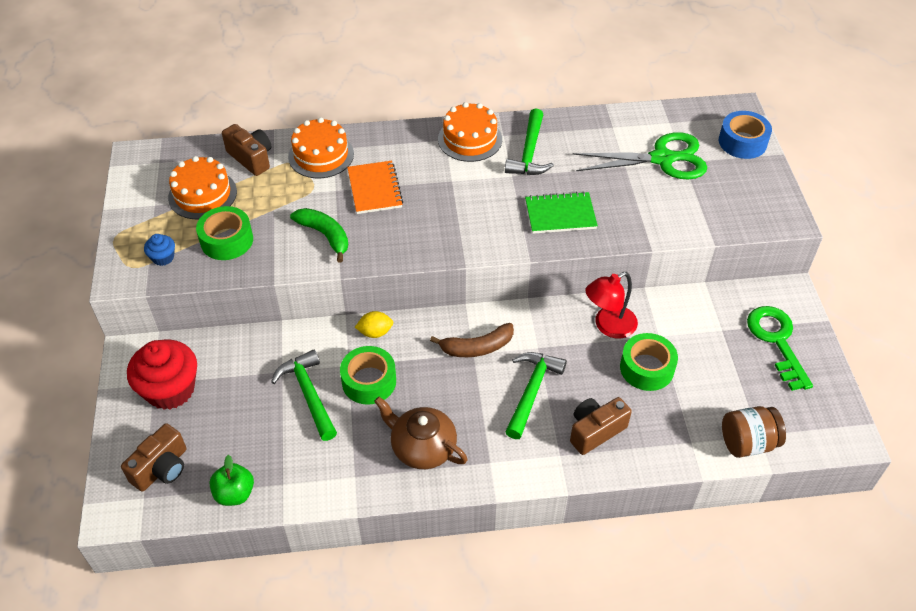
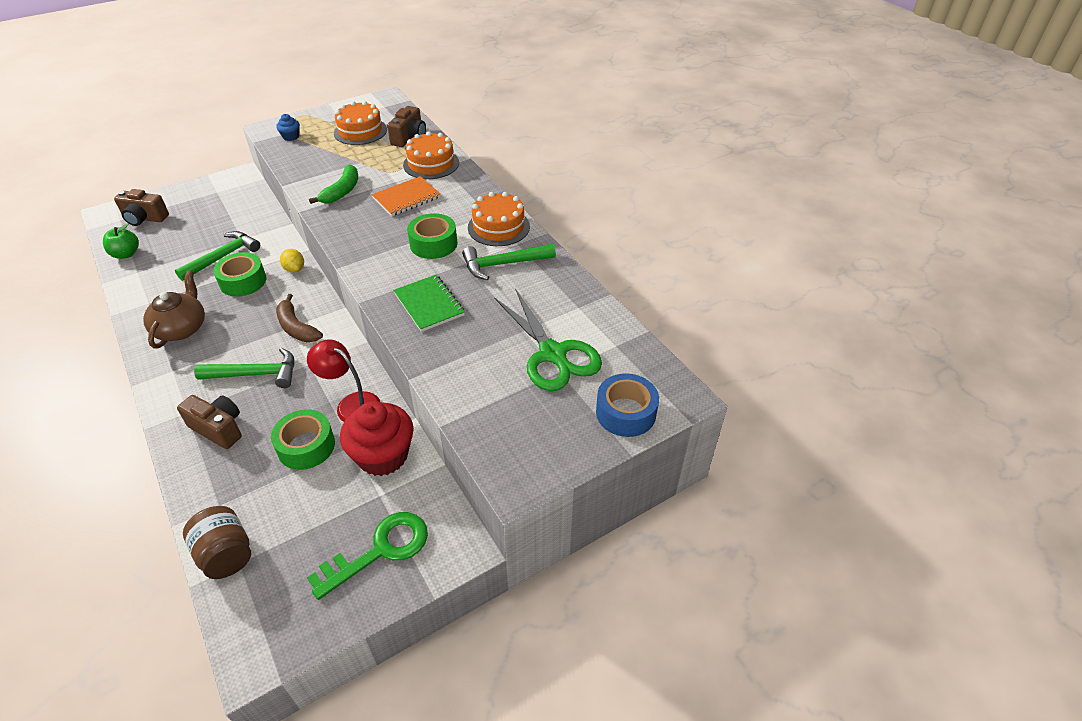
camera: 65 degrees right, 5 degrees down
red cupcake [127,340,197,410] -> red cupcake moved to [340,401,414,476]
green tape [196,206,253,260] -> green tape moved to [407,213,458,259]

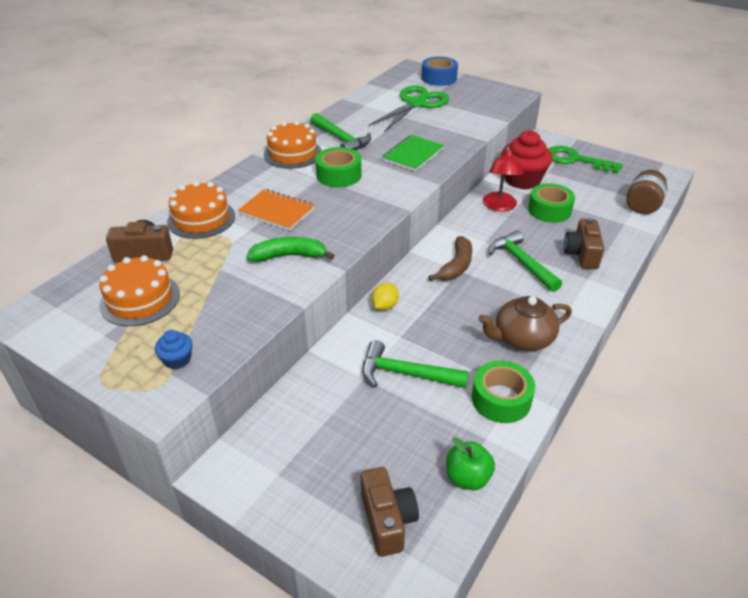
camera: 115 degrees left, 5 degrees down
green tape [213,252,266,297] -> green tape moved to [472,360,535,423]

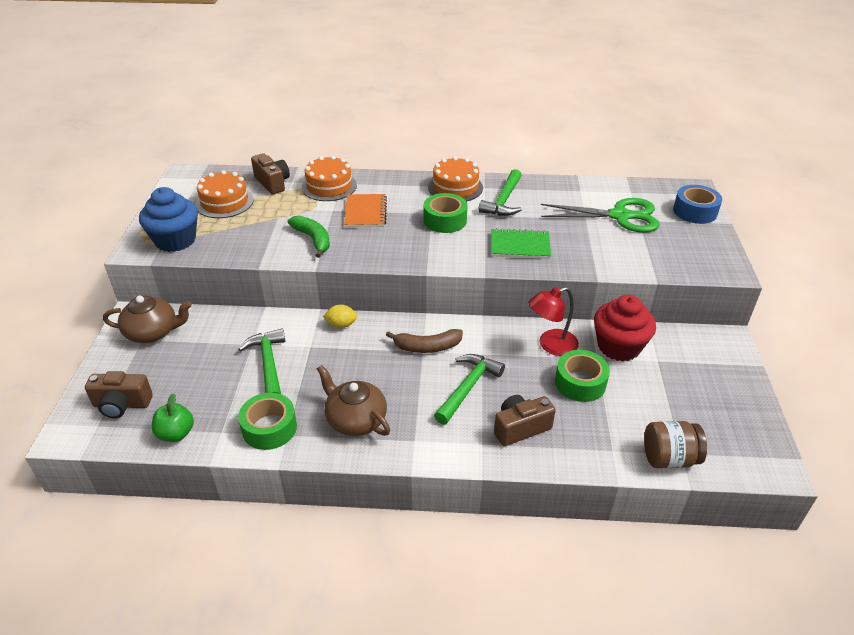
camera: 60 degrees right, 0 degrees up
blue cupcake [155,330,193,369] -> blue cupcake [139,187,198,252], size x2.16
brown camera [361,467,419,557] -> brown camera turned 45 degrees clockwise [85,371,153,418]
green key [548,146,623,173] -> none
none -> brown teapot [103,296,192,343]

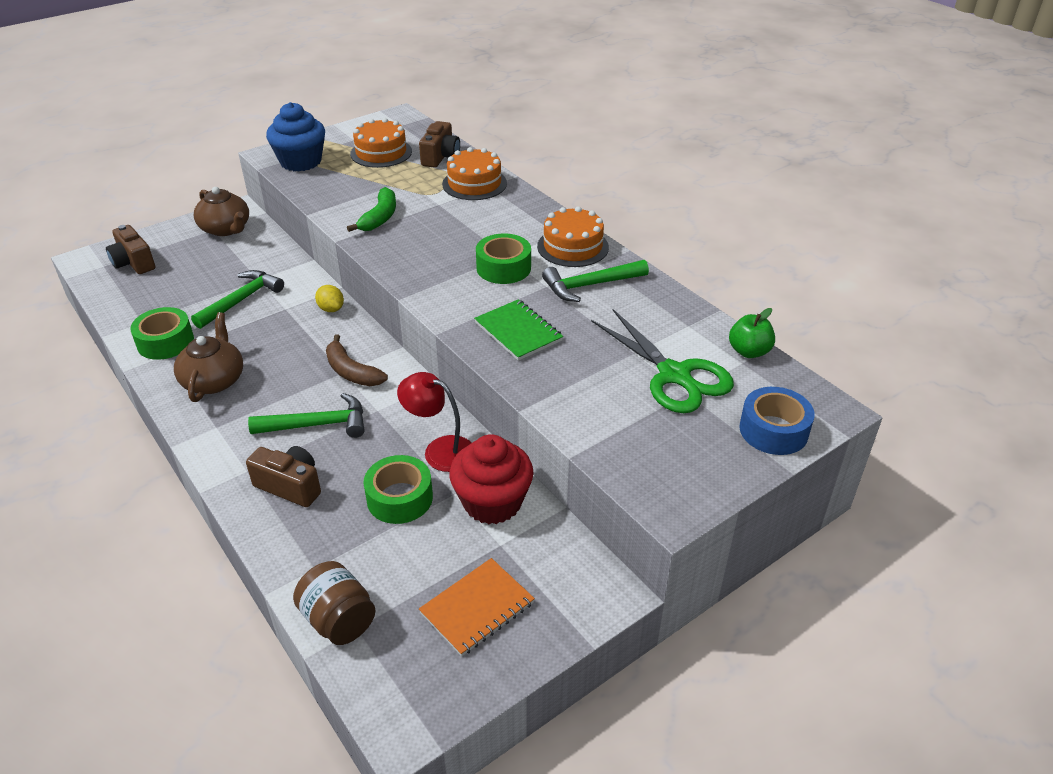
camera: 50 degrees right, 0 degrees up
green apple [152,393,194,442] -> green apple moved to [729,308,775,358]
orange notebook [344,194,387,228] -> orange notebook moved to [419,558,535,656]

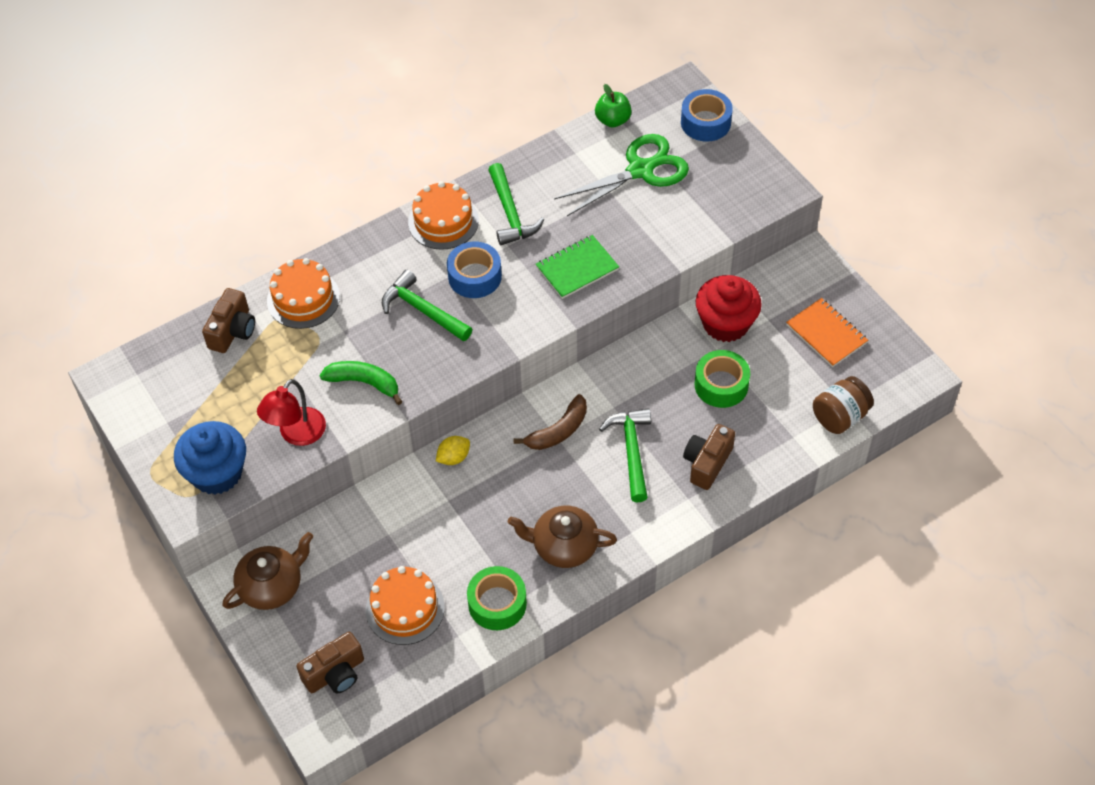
camera: 85 degrees left, 15 degrees up
green hammer [191,270,284,329] -> green hammer moved to [382,270,472,341]
orange cake [350,118,412,168] -> orange cake moved to [366,566,445,645]
red lamp [397,372,472,472] -> red lamp moved to [257,379,326,446]
brown camera [419,121,460,168] -> brown camera turned 90 degrees clockwise [202,288,255,353]
green tape [476,234,531,284] -> blue tape [447,242,502,298]

